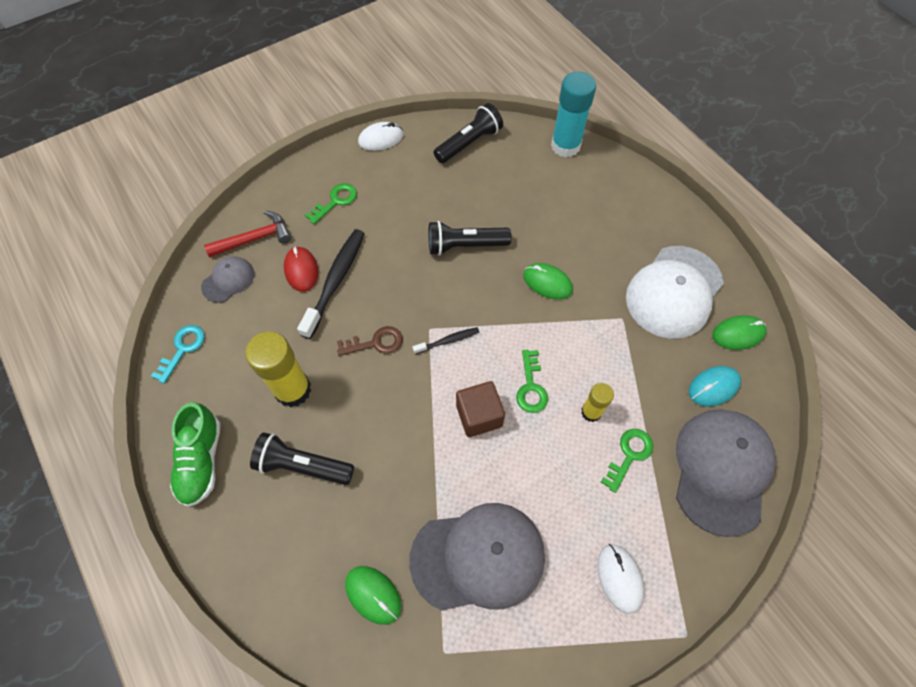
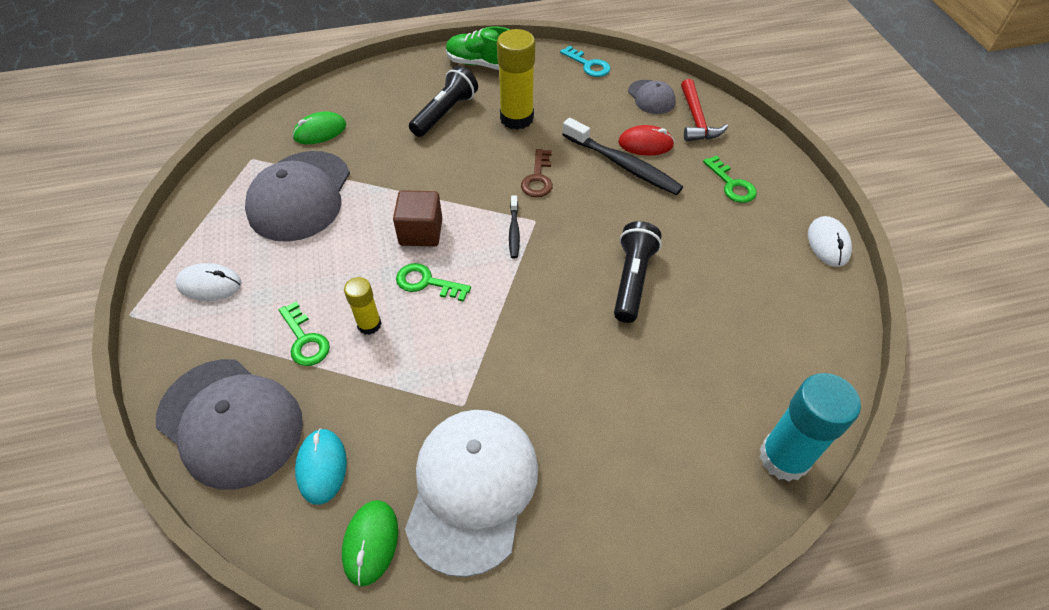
camera: 110 degrees right, 10 degrees down
black flashlight [434,103,503,163] -> none
green mouse [523,263,573,300] -> none
white cap [626,246,724,339] -> white cap turned 45 degrees clockwise [405,410,538,577]

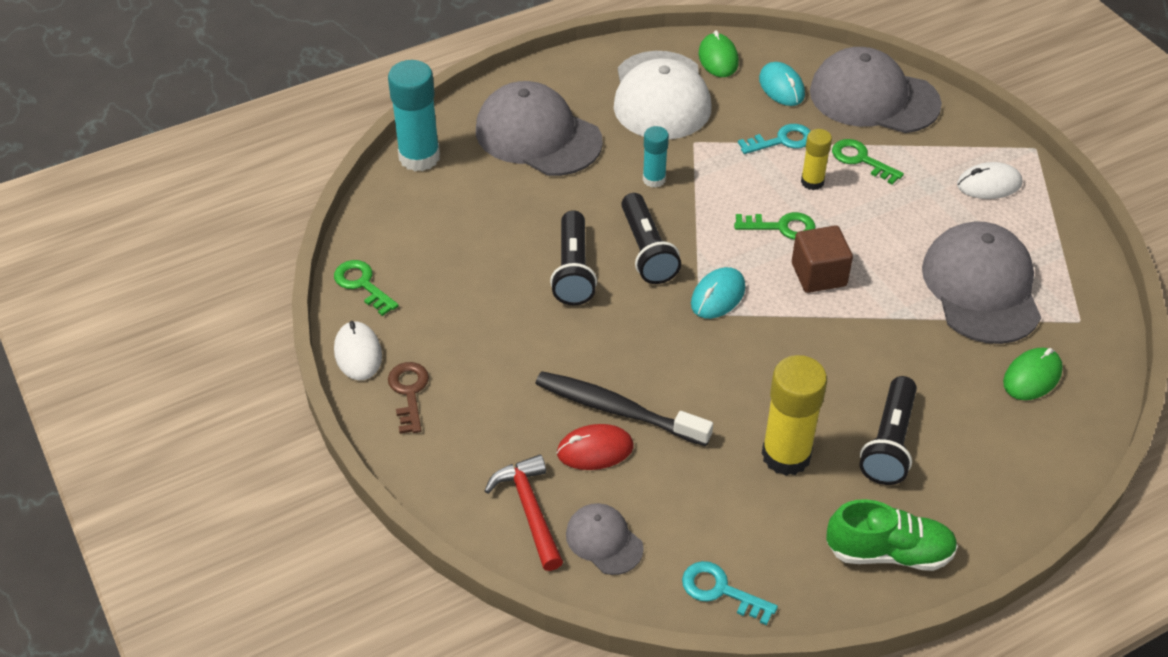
camera: 165 degrees right, 5 degrees down
black toothbrush [509,196,520,258] -> turquoise mouse [691,267,745,319]
brown key [521,149,553,197] -> brown key moved to [388,362,429,434]
green key [703,155,757,203] -> green key moved to [334,260,399,316]
none -> grey cap [476,81,603,176]
none -> black flashlight [621,193,681,284]
none -> turquoise glue stick [643,126,669,188]
none -> turquoise key [738,124,810,154]

